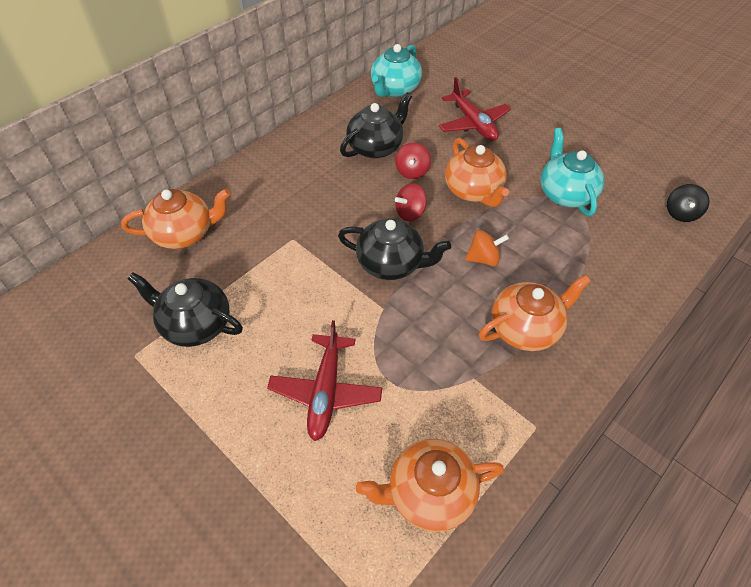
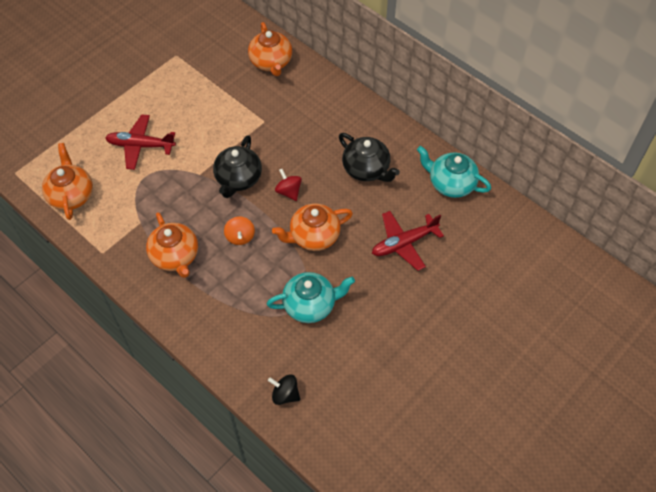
camera: 90 degrees right, 5 degrees up
black teapot [128,272,243,347] -> none
red spinning top [395,143,431,179] -> none

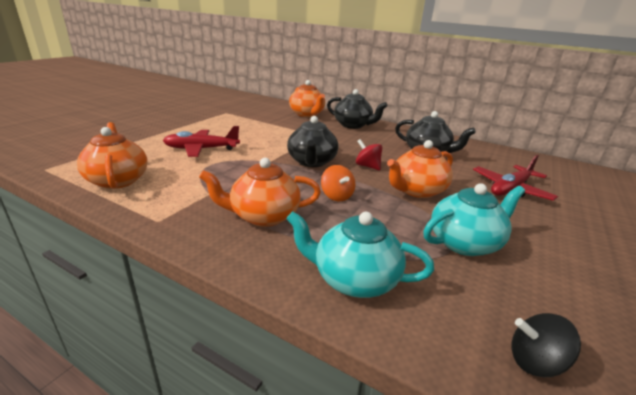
camera: 15 degrees left, 30 degrees down
orange teapot [146,212,198,278] -> orange teapot turned 120 degrees clockwise [199,158,321,227]
turquoise teapot [417,146,491,198] -> turquoise teapot moved to [286,211,434,298]
none -> black teapot [327,89,388,129]

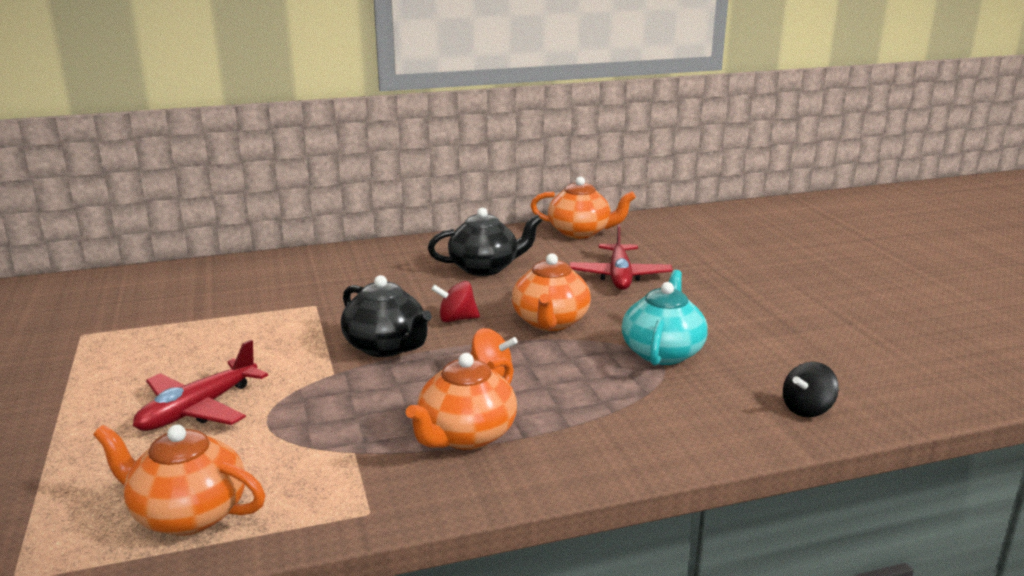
camera: 45 degrees left, 5 degrees down
turquoise teapot [286,211,434,298] -> none
orange teapot [289,80,325,117] -> orange teapot moved to [530,177,636,239]
black teapot [327,89,388,129] -> none

